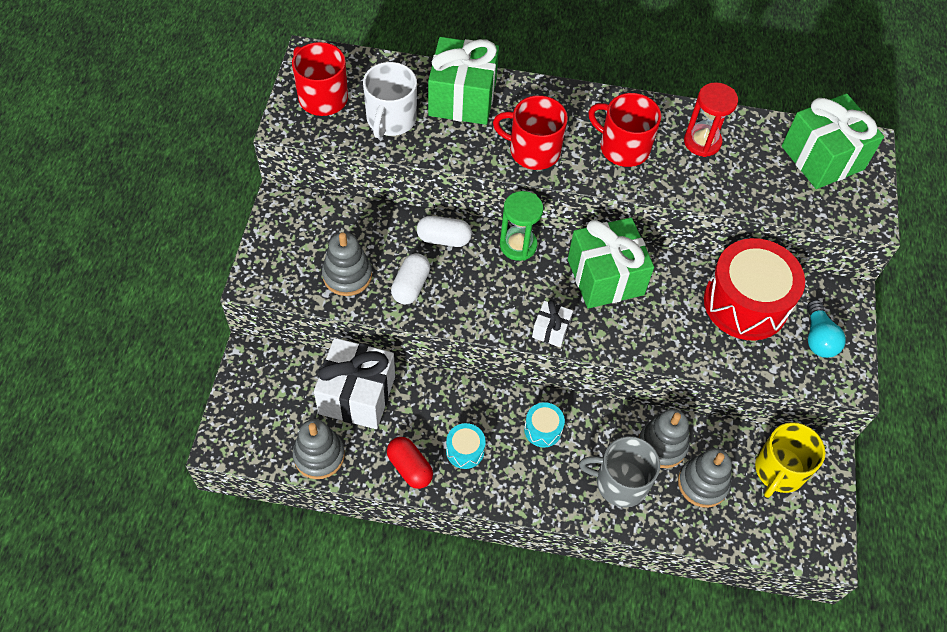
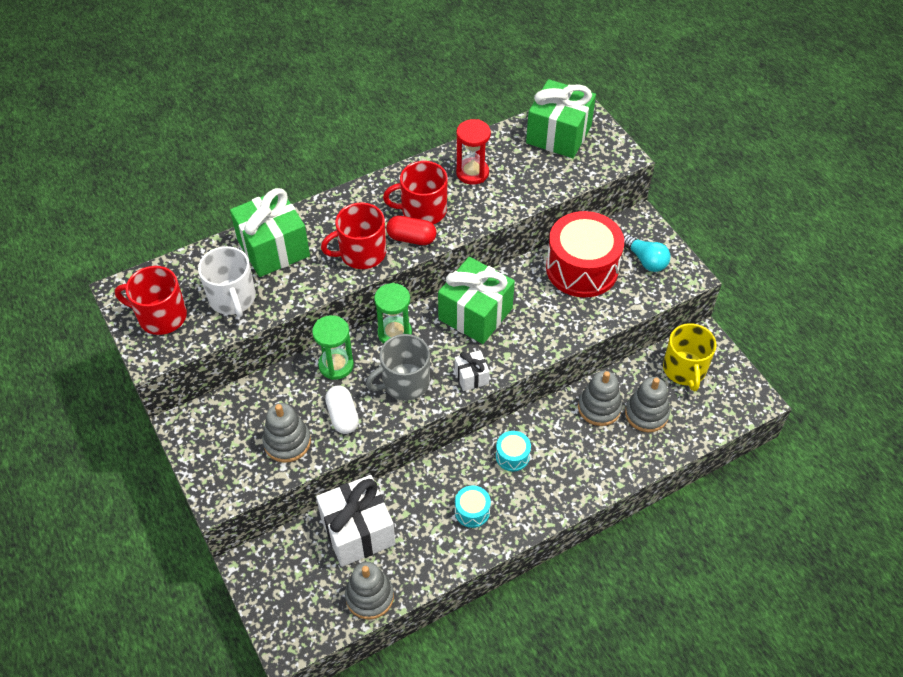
camera: 35 degrees left, 5 degrees down
red capsule [387,437,433,489] -> red capsule moved to [386,216,436,245]
white capsule [417,216,472,247] -> green hourglass [312,315,354,380]
grey mug [579,436,660,508] -> grey mug moved to [366,334,430,401]

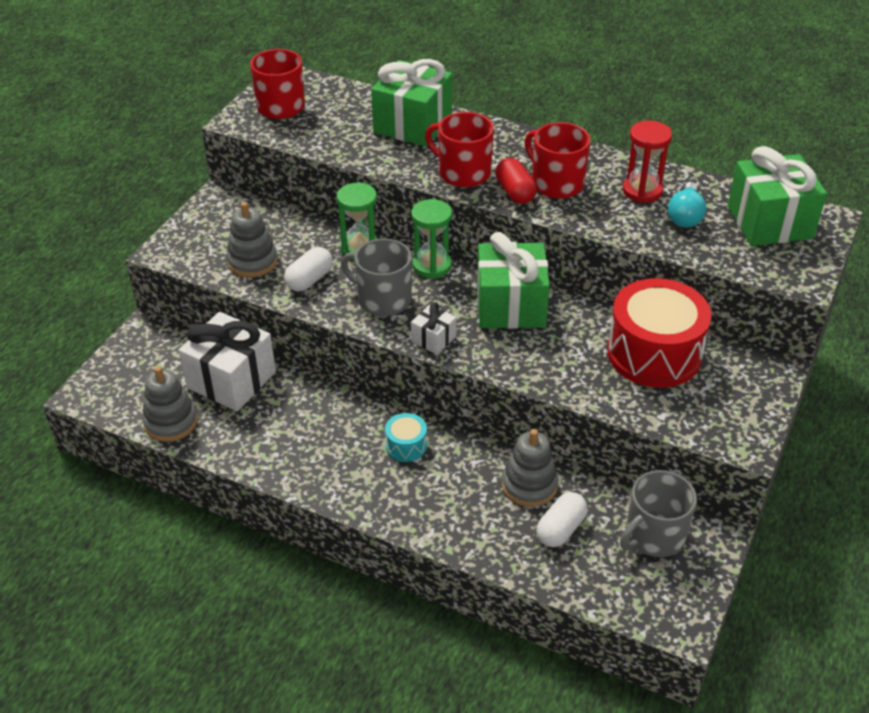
camera: 55 degrees right, 10 degrees down
white mug [198,246,256,317] -> none
turquoise drum [455,486,491,528] -> none
turquoise light bulb [624,234,670,272] -> turquoise light bulb moved to [668,182,706,228]
grey stacking toy [625,377,670,432] -> white capsule [536,492,587,547]
yellow mug [663,323,717,391] -> grey mug [620,470,697,557]

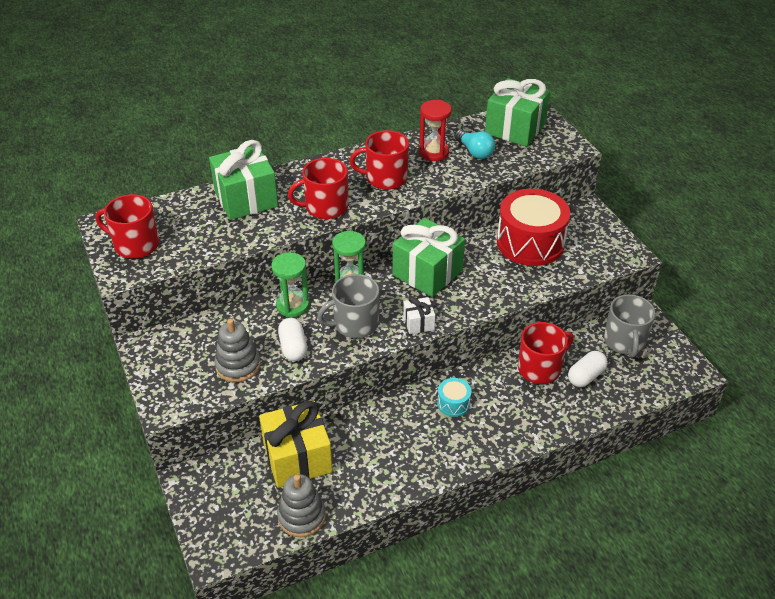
camera: 50 degrees left, 0 degrees up
white gift [179,312,276,411] -> yellow gift [259,400,333,488]
red capsule [495,158,537,204] -> none
grey stacking toy [502,429,558,507] -> red mug [518,322,573,384]
white capsule [536,492,587,547] -> white capsule turned 60 degrees clockwise [568,351,608,387]

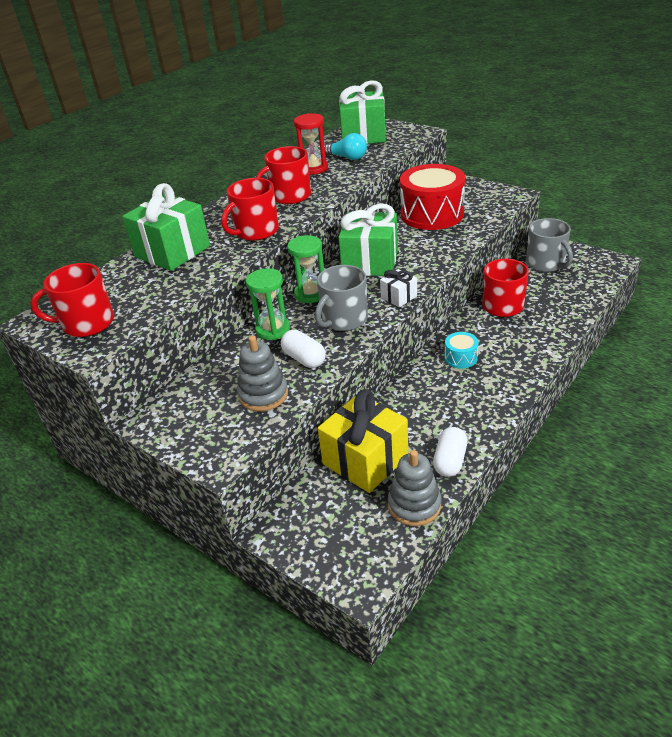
camera: 25 degrees left, 5 degrees down
white capsule [568,351,608,387] -> white capsule moved to [433,427,467,477]

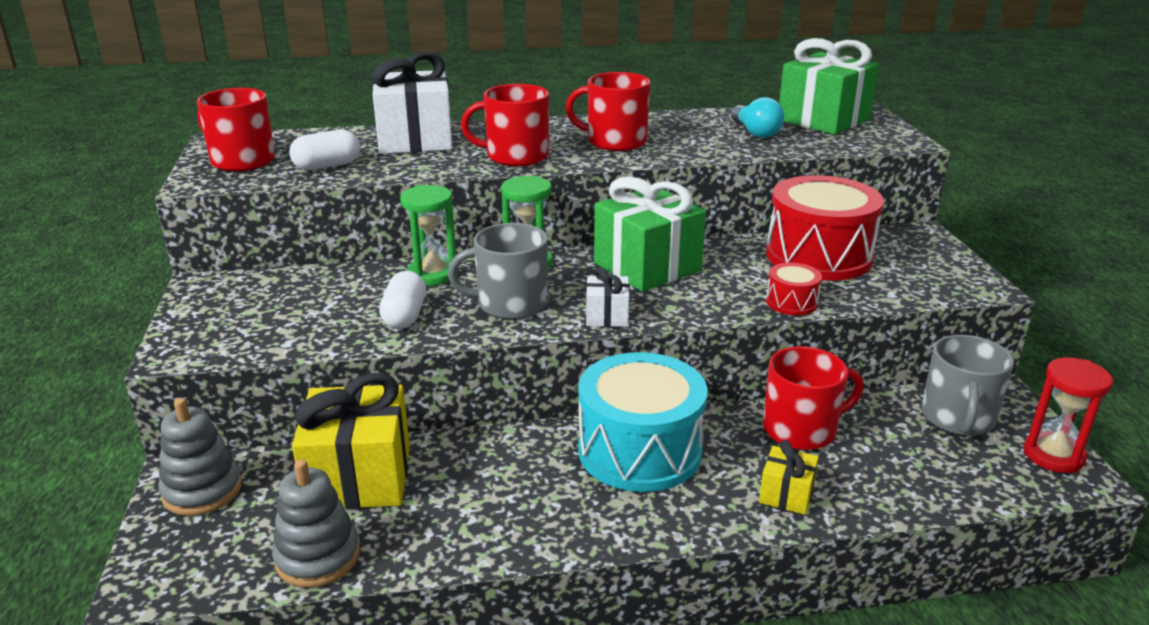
camera: 40 degrees right, 10 degrees down
green gift [122,183,210,271] -> white gift [372,52,453,154]
grey stacking toy [237,335,288,411] -> grey stacking toy moved to [158,398,242,516]
red hourglass [294,113,328,175] -> red hourglass moved to [1023,357,1113,473]
white capsule [433,427,467,477] -> white capsule moved to [289,130,360,170]
turquoise drum [444,332,479,369] -> turquoise drum [578,352,708,492], size x2.25
none -> yellow gift [759,440,819,515]
none -> red drum [766,263,822,315]

